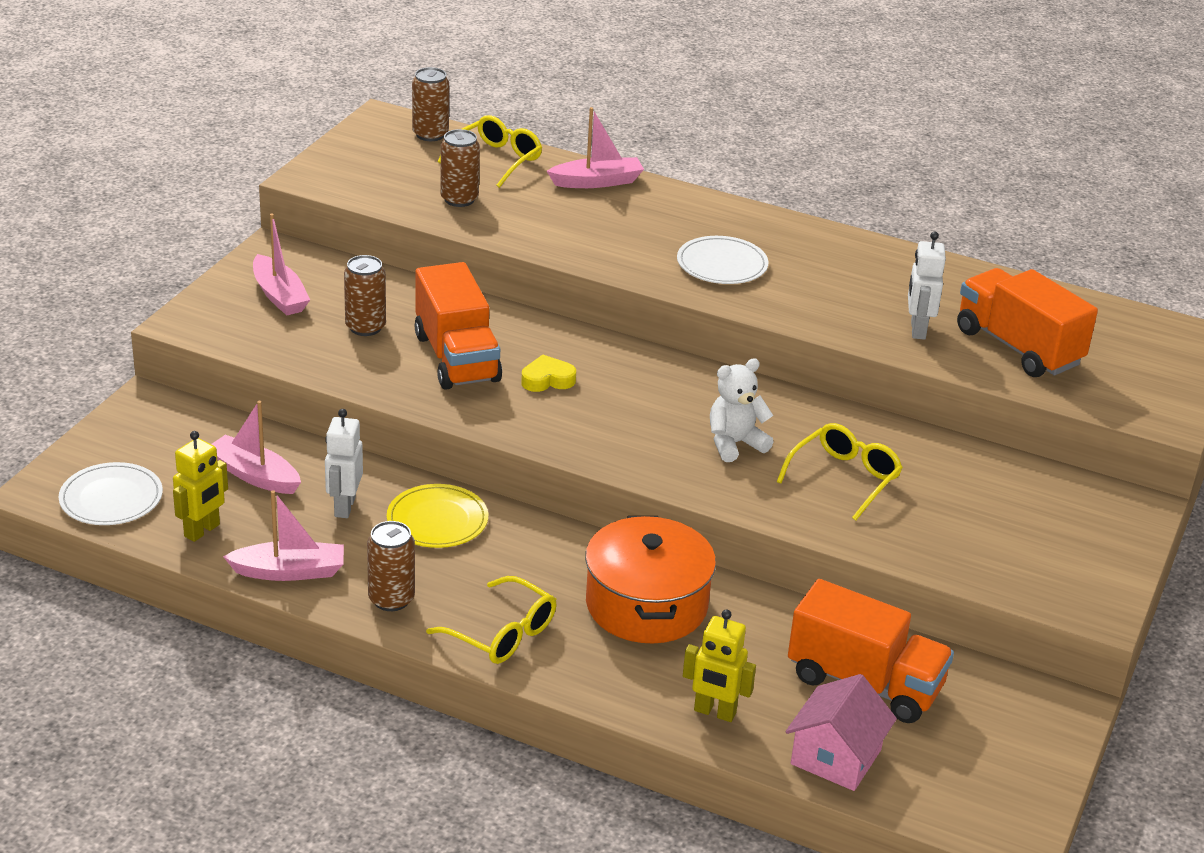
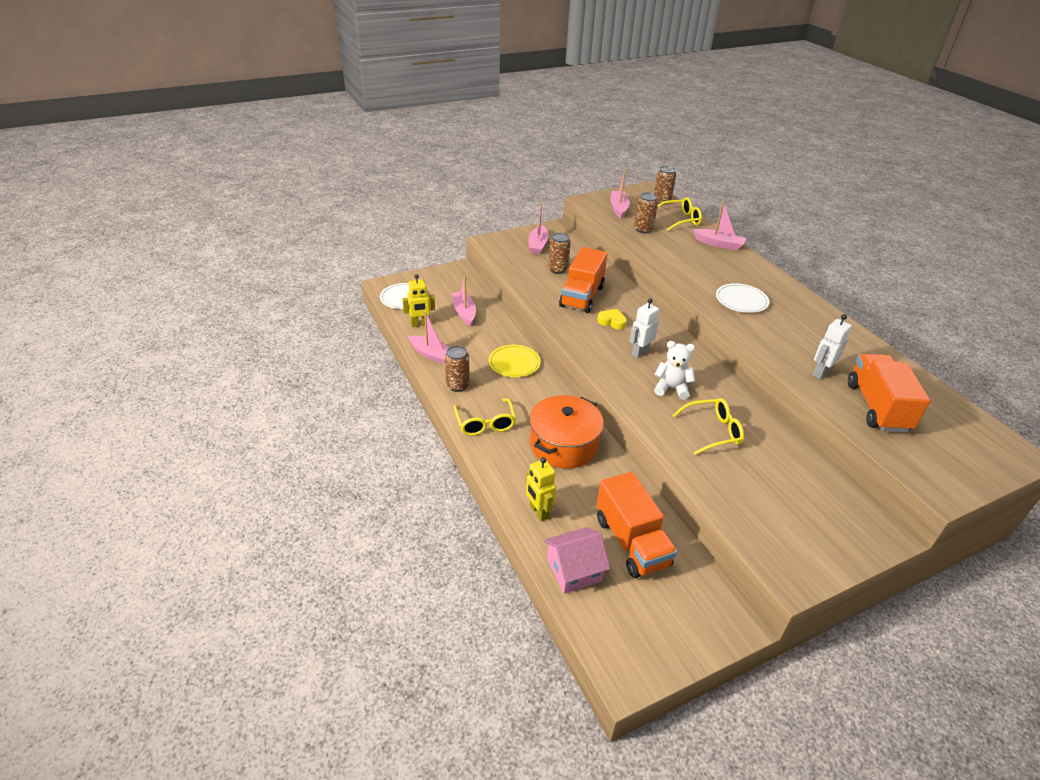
camera: 40 degrees right, 5 degrees up
white robot [325,409,363,518] -> white robot moved to [630,298,659,358]
none -> pink boat [610,171,630,219]

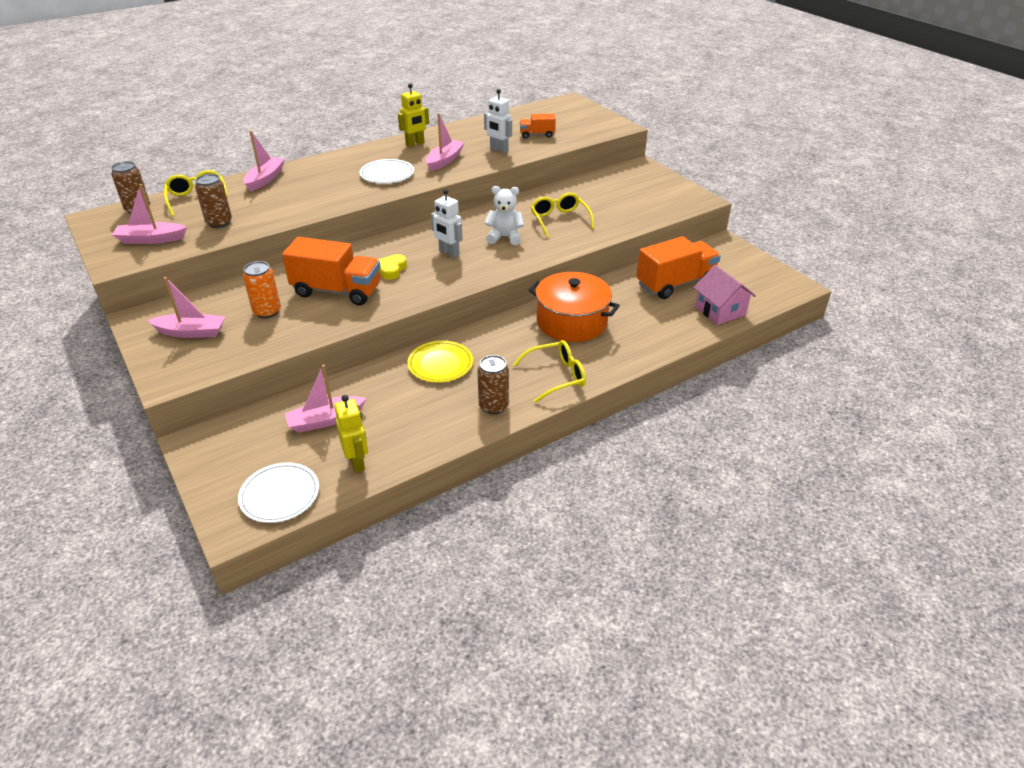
camera: 95 degrees left, 0 degrees up
pink boat [408,312,449,365] -> pink boat moved to [426,113,465,171]
yellow robot [526,457,556,521] -> yellow robot moved to [398,83,429,147]
brown can [548,233,571,274] -> orange can [243,261,281,318]
white teddy bear [654,341,695,400] -> white teddy bear turned 90 degrees clockwise [484,186,524,245]
orange truck [848,354,930,432] -> orange truck [520,114,556,139], size x0.51

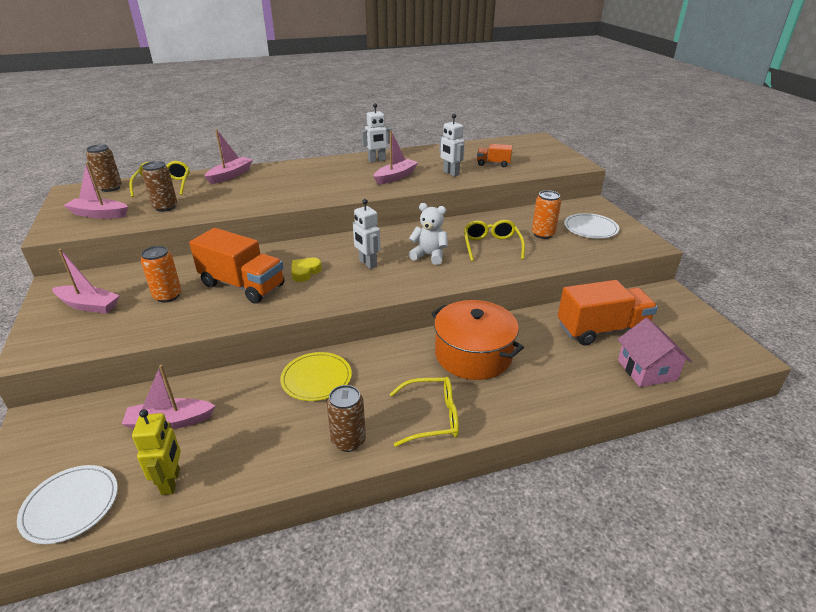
camera: 15 degrees right, 5 degrees down
white plate [360,159,414,184] -> white plate moved to [564,213,619,238]
yellow robot [398,83,429,147] -> white robot [361,103,391,162]
none -> orange can [532,190,561,239]

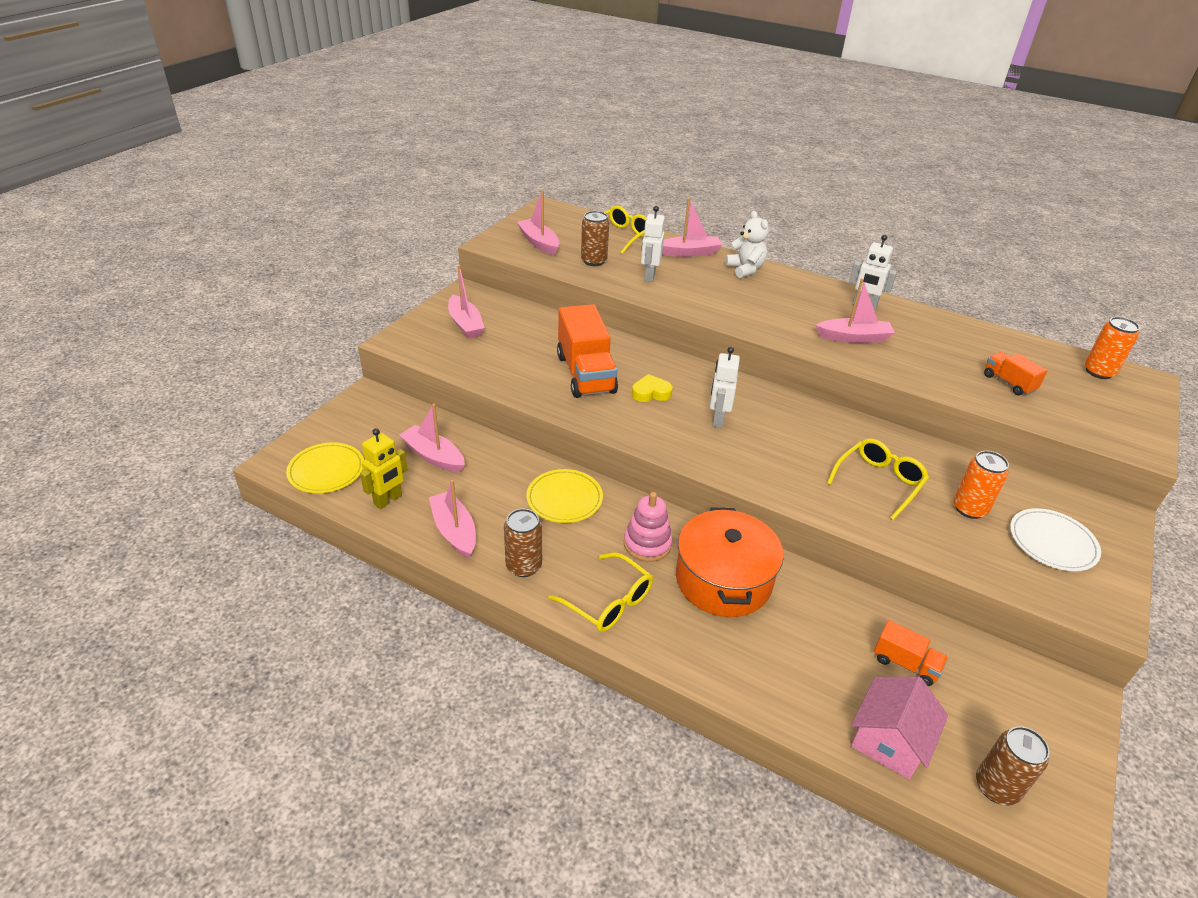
camera: 45 degrees right, 5 degrees up
white plate [17,465,118,544] -> yellow plate [286,442,364,493]
brown can [86,144,122,192] -> brown can moved to [976,726,1050,806]
orange can [141,246,182,302] -> orange can moved to [1085,317,1140,379]
white teddy bear [409,203,448,265] -> white teddy bear moved to [725,211,769,278]
white robot [439,114,465,177] -> white robot moved to [641,206,665,282]
orange truck [558,280,658,346] -> orange truck [874,620,948,686], size x0.51
none -> pink boat [429,480,476,559]
none -> pink stacking toy [624,492,672,562]

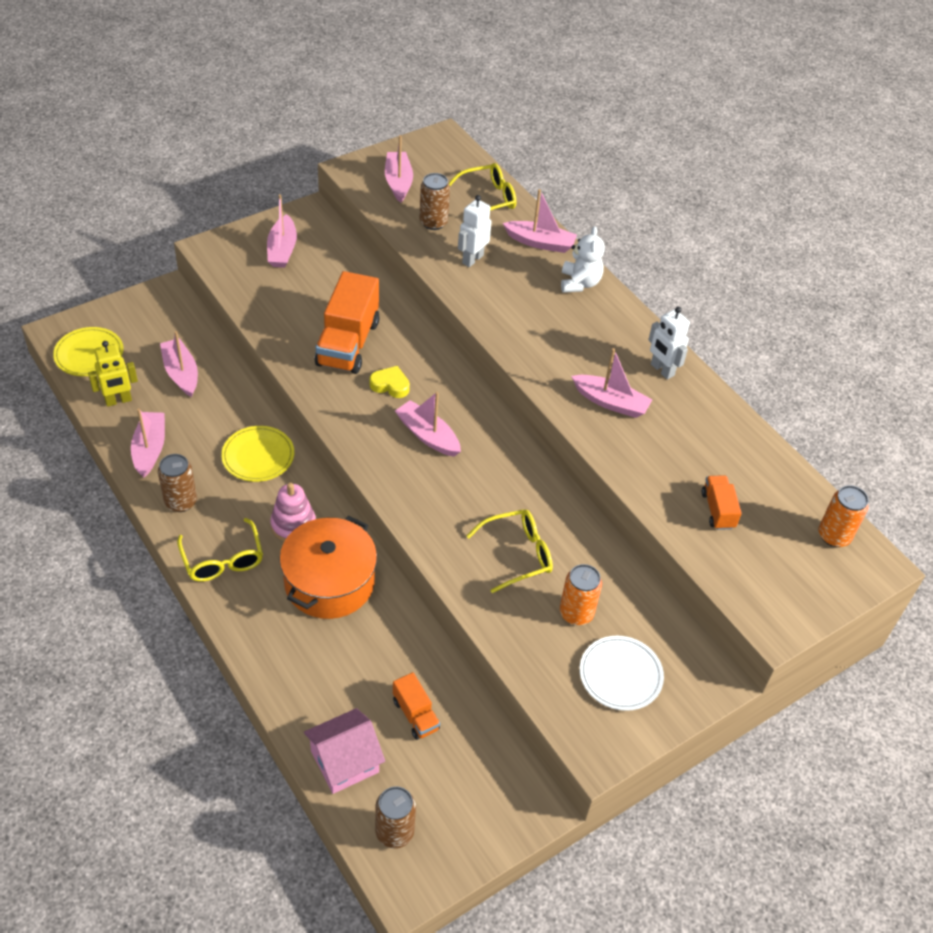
camera: 25 degrees right, 10 degrees up
white robot [710,347,740,428] -> pink boat [395,392,461,457]

